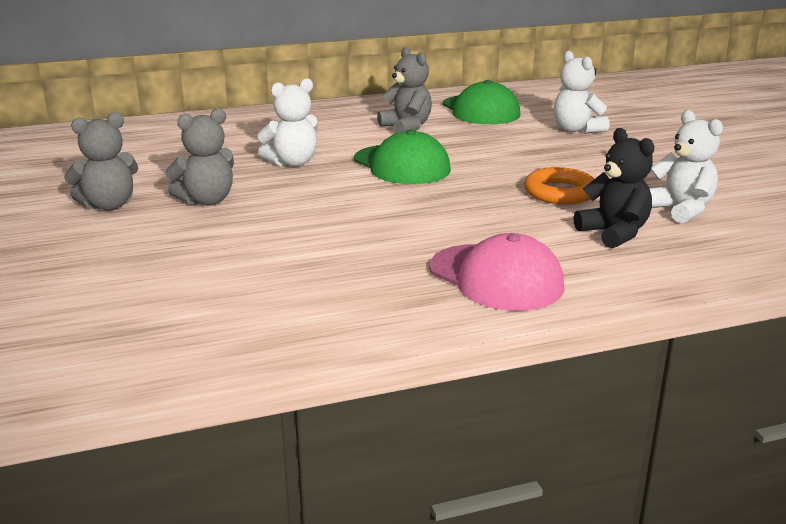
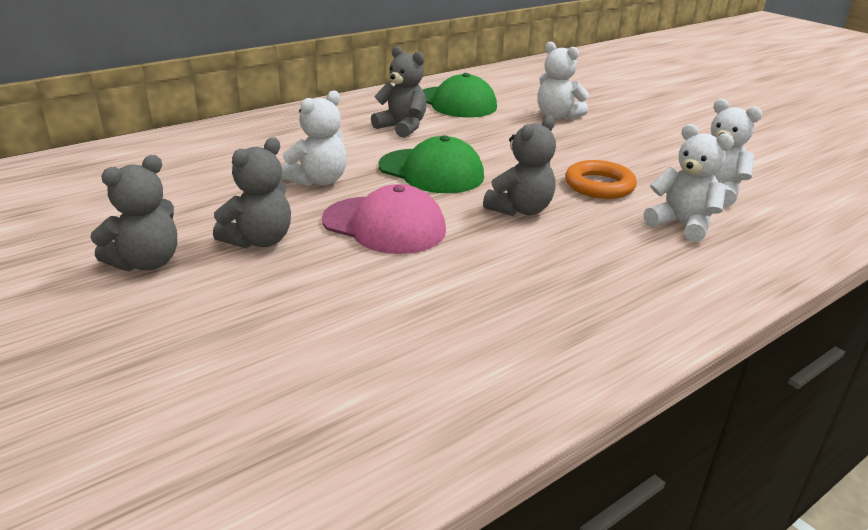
camera: 20 degrees left, 5 degrees up
pink cap [429,233,564,311] -> pink cap moved to [322,184,446,254]
black teddy bear [574,128,654,248] -> white teddy bear [643,124,734,242]
none -> grey teddy bear [483,116,556,216]

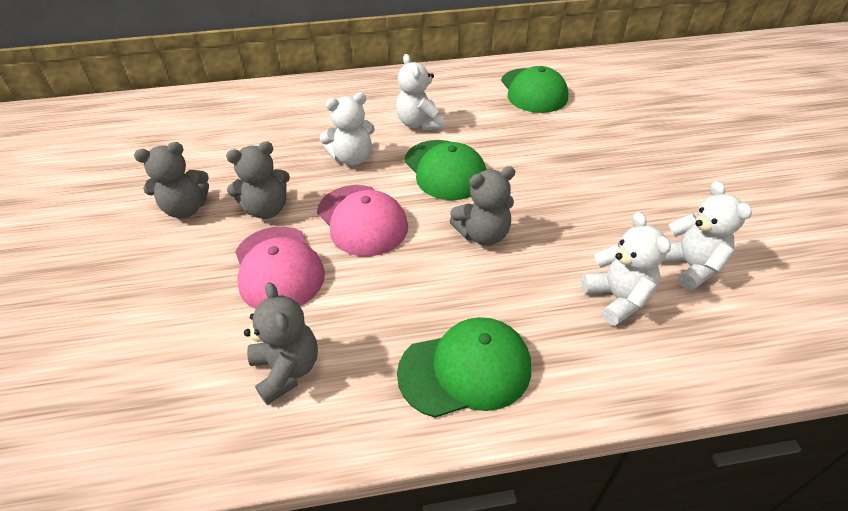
camera: 30 degrees right, 15 degrees up
grey teddy bear [371,46,427,138] -> grey teddy bear moved to [244,282,318,405]
white teddy bear [537,41,589,120] -> white teddy bear moved to [396,54,444,131]
orange ring [565,160,637,199] -> none
none -> pink cap [235,226,325,309]
none -> green cap [397,317,531,418]

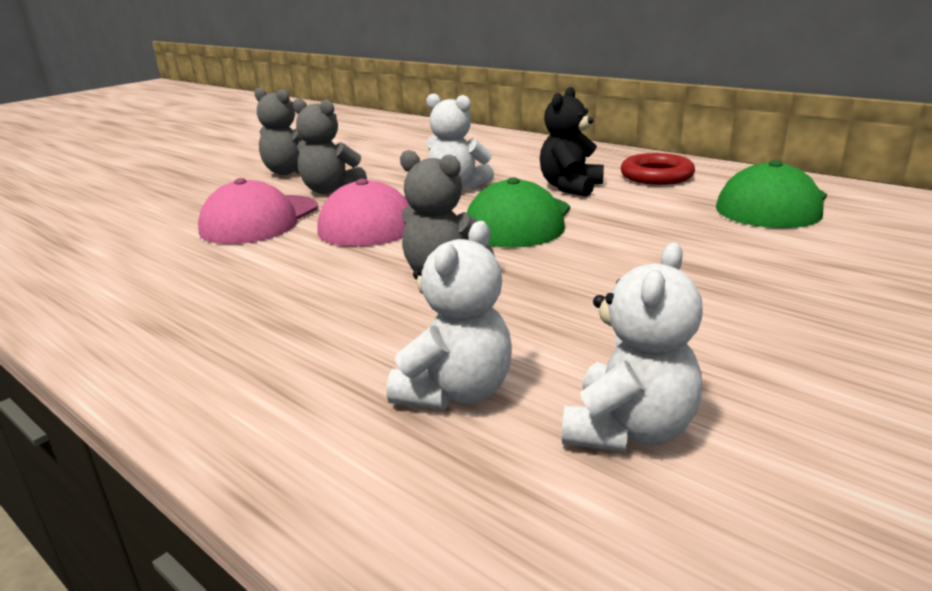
camera: 50 degrees right, 20 degrees down
grey teddy bear [244,282,318,405] -> none
white teddy bear [396,54,444,131] -> black teddy bear [540,87,604,197]
green cap [397,317,531,418] -> none
none -> red ring [621,153,695,185]

